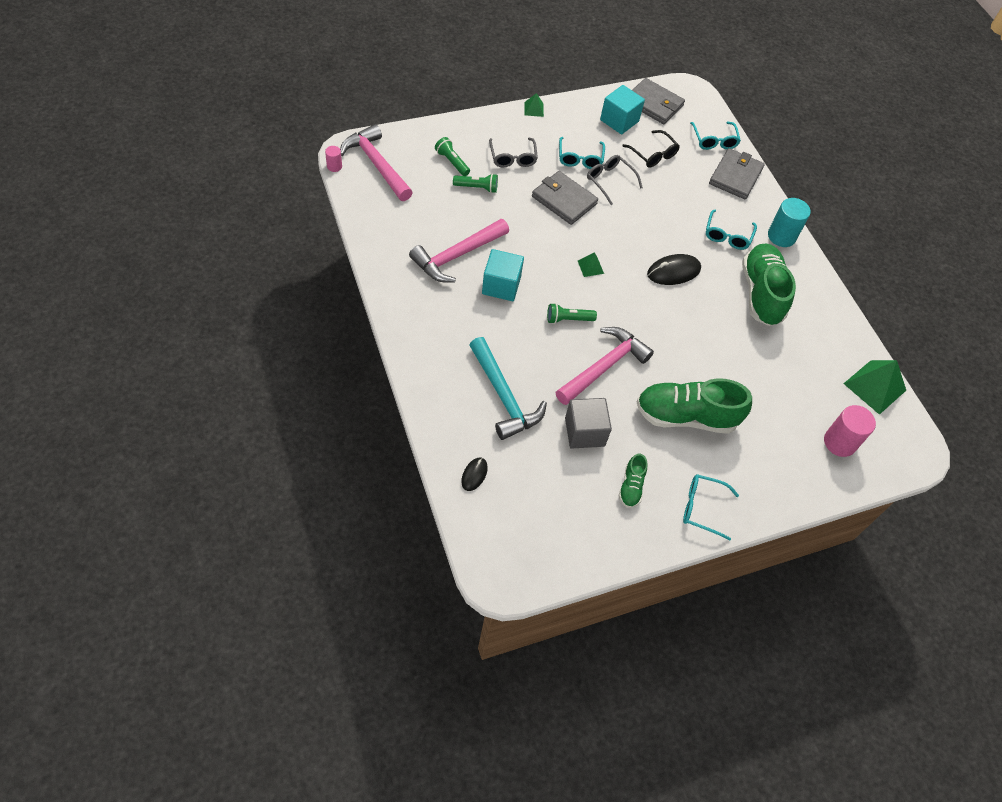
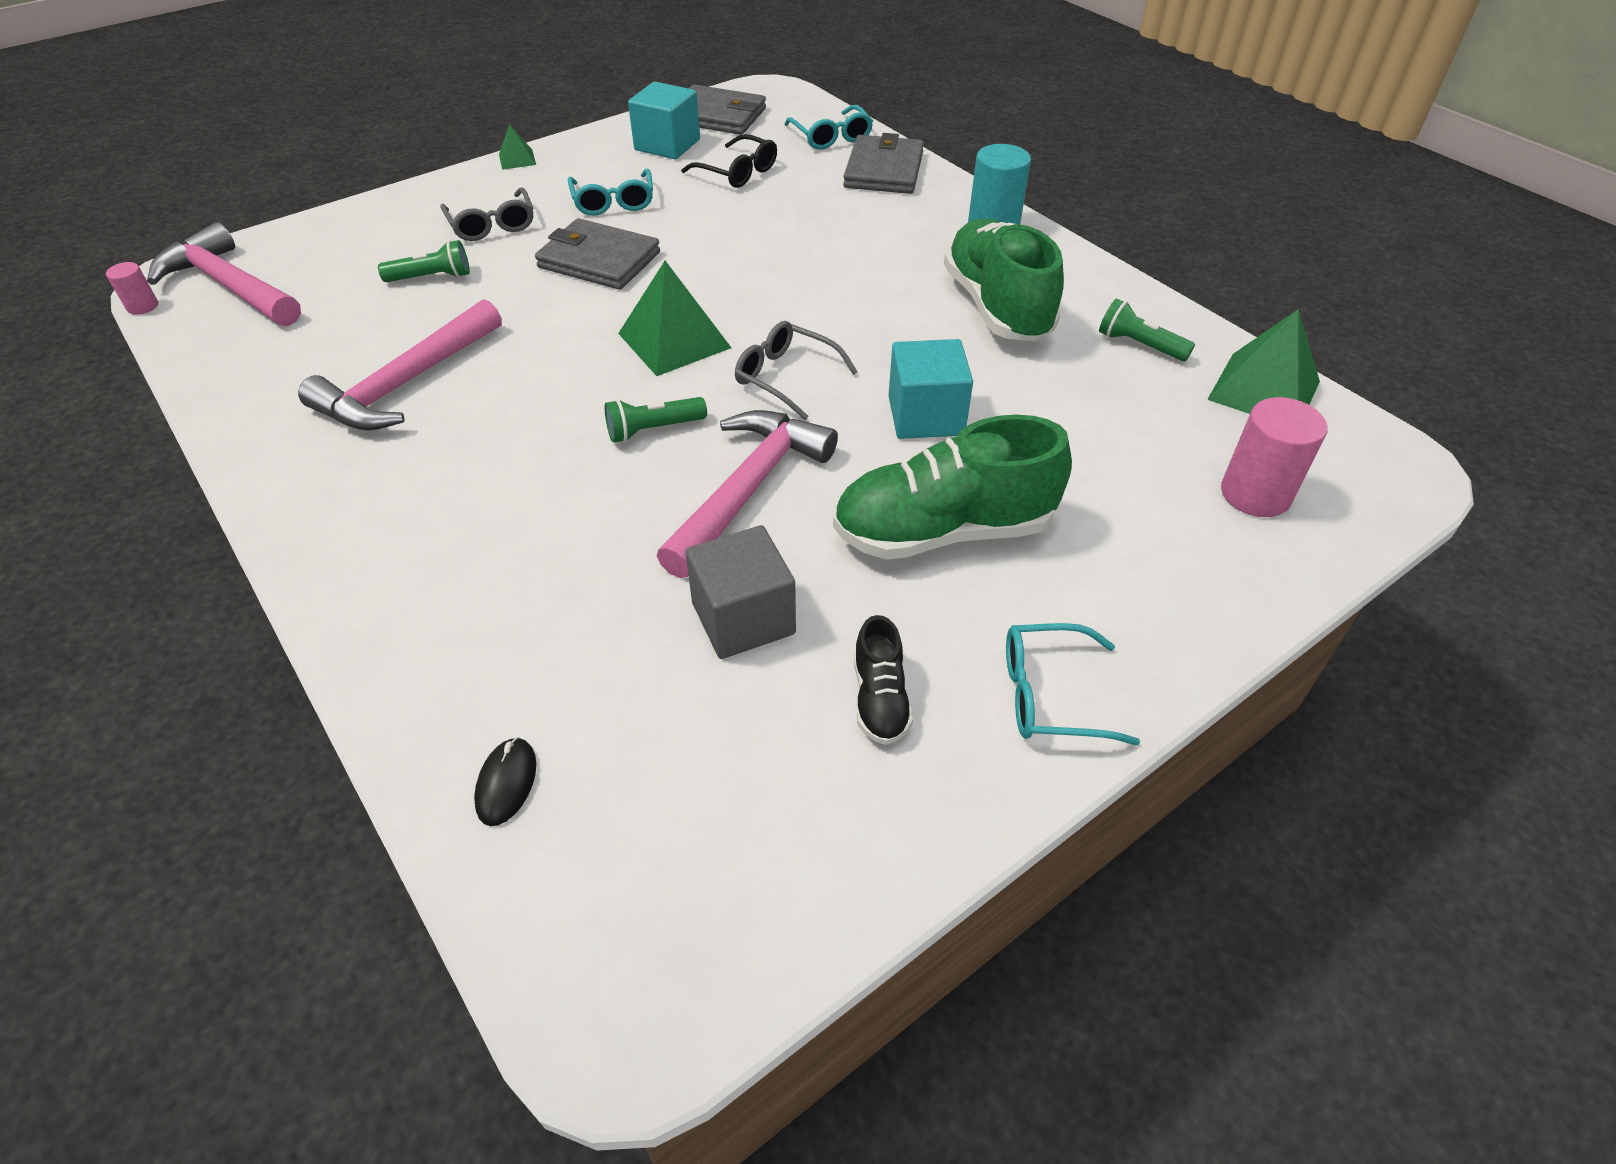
camera: 10 degrees left, 10 degrees down
green flashlight [435,137,470,176] -> green flashlight moved to [1099,299,1195,361]
turquoise hammer [469,337,547,440] -> none
turquoise cube [482,249,524,301] -> turquoise cube moved to [889,339,973,439]
green pyramid [578,252,604,277] -> green pyramid [618,261,731,376], size x2.01
grey glasses [587,155,643,205] -> grey glasses moved to [735,321,858,420]
green shoe [619,454,647,508] -> black shoe [854,615,913,745]
black mouse [647,254,701,285] -> none
turquoise glasses [706,210,757,250] -> none

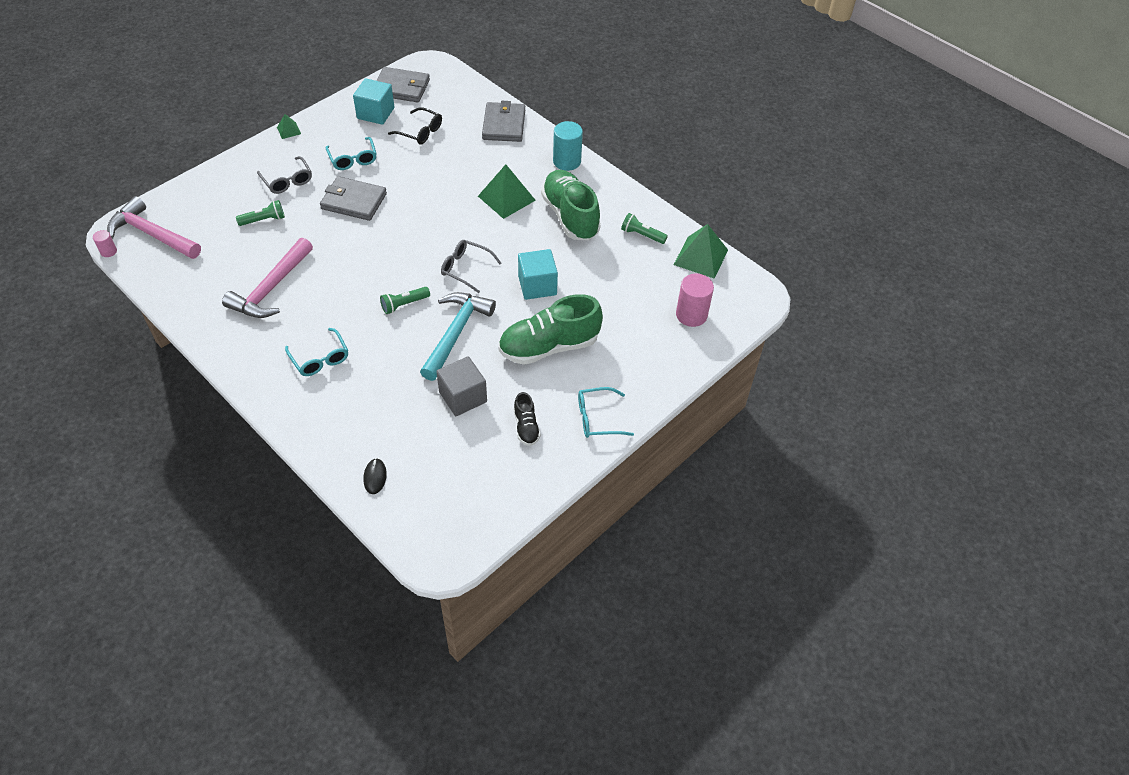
camera: 10 degrees left, 5 degrees up
green pyramid [618,261,731,376] -> green pyramid moved to [478,164,536,219]
pink hammer [657,410,838,578] -> turquoise hammer [420,292,496,381]
turquoise glasses [784,105,873,150] -> turquoise glasses moved to [285,328,348,376]

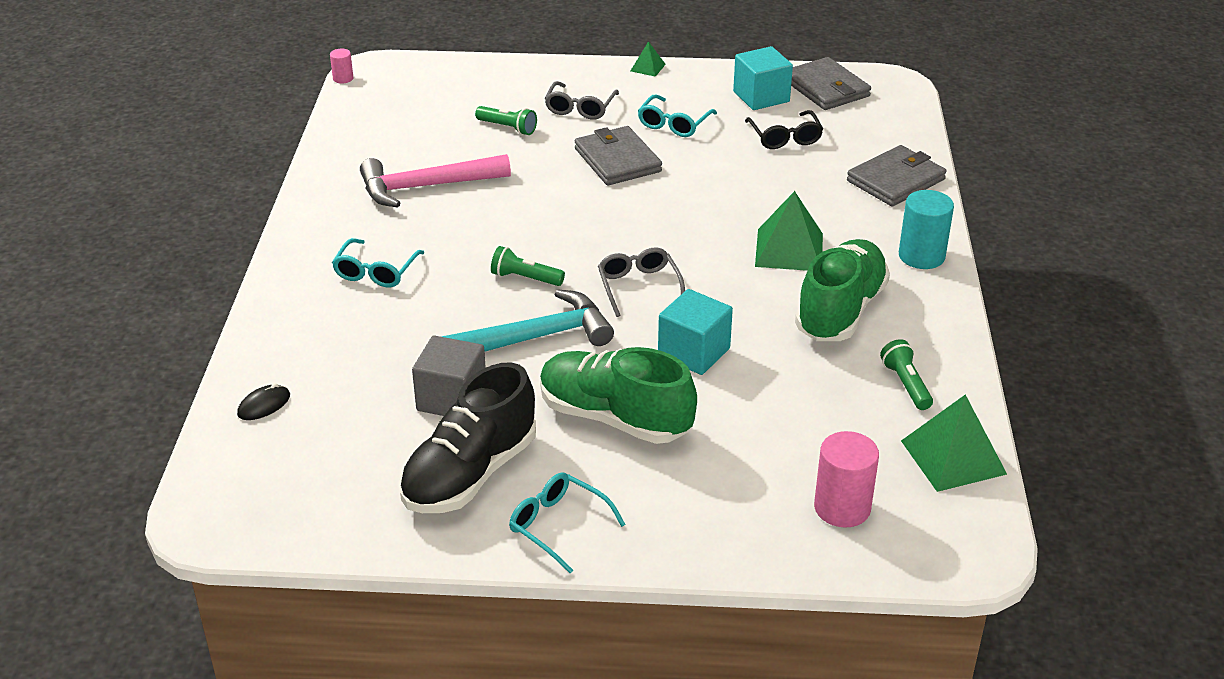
camera: 50 degrees right, 15 degrees down
pink hammer [107,196,201,259] -> none
black shoe [514,392,541,446] -> black shoe [399,362,536,513], size x2.10

